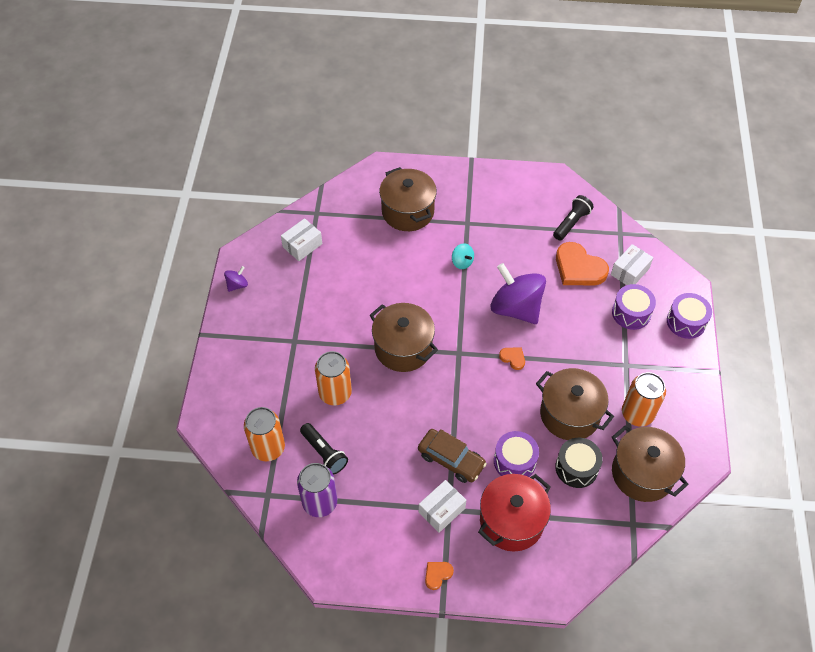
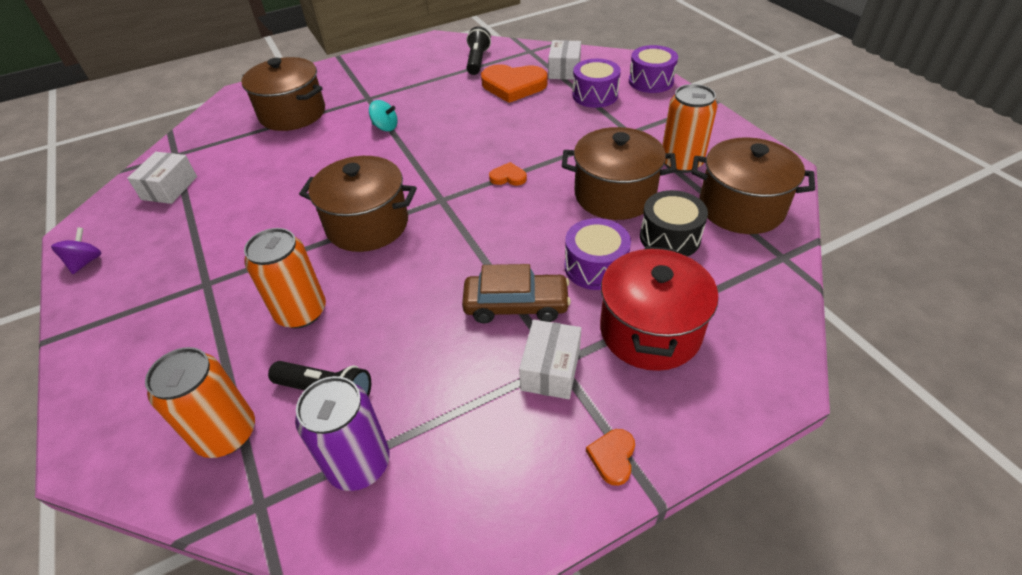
camera: 30 degrees left, 10 degrees down
purple spinning top [491,263,546,324] -> none

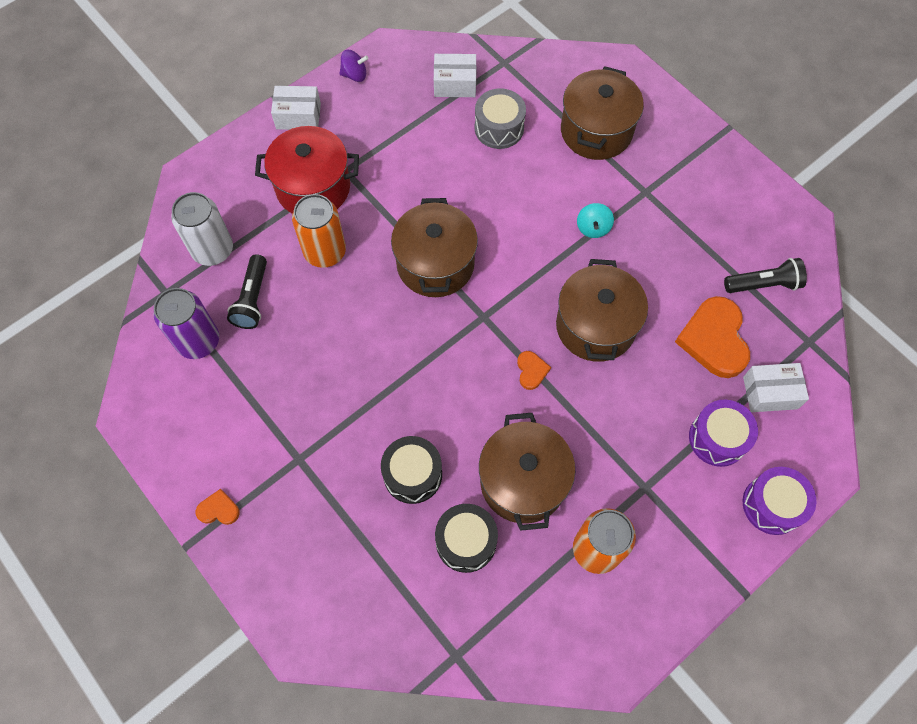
camera: 75 degrees right, 20 degrees up
orange can [145,347,255,458] -> white can [171,192,233,266]
brown car [462,264,571,323] -> none
white box [519,320,581,399] -> white box moved to [271,86,321,130]
purple drum [565,218,631,290] -> black drum [381,436,442,504]
red pot [600,246,719,371] -> red pot moved to [255,126,359,214]
brown pot [691,137,815,234] -> brown pot moved to [556,259,648,362]
none -> grey drum [475,88,526,149]

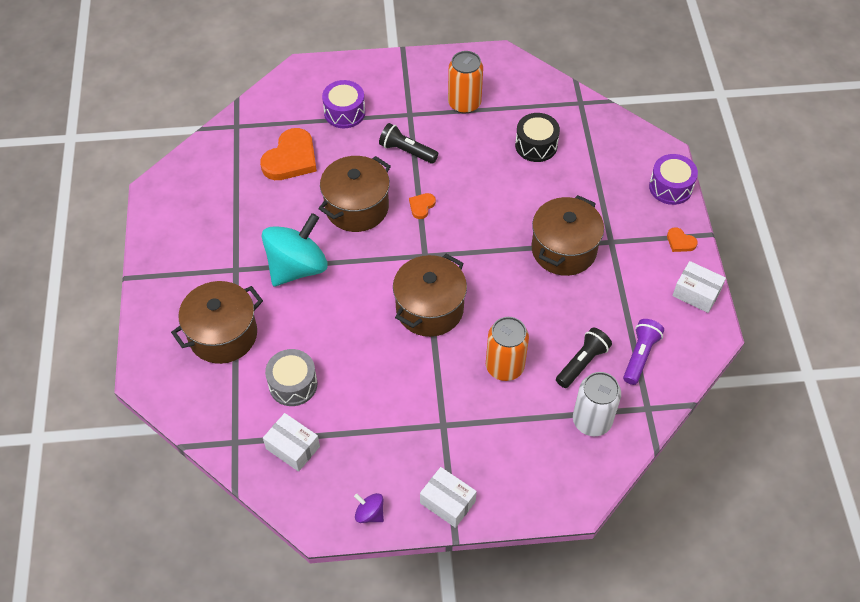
camera: 145 degrees left, 10 degrees down
purple can [154,288,219,359] -> purple flashlight [623,319,664,385]
red pot [255,126,359,214] -> none
black drum [381,436,442,504] -> none
brown pot [479,413,575,531] -> brown pot moved to [532,195,604,276]
turquoise spinning top [577,203,614,238] -> turquoise spinning top [262,213,328,286], size x2.31
black flashlight [724,258,807,293] -> black flashlight moved to [379,123,438,164]
white box [743,363,809,412] -> white box moved to [672,261,726,313]
purple drum [743,467,816,535] -> purple drum moved to [649,154,698,205]

